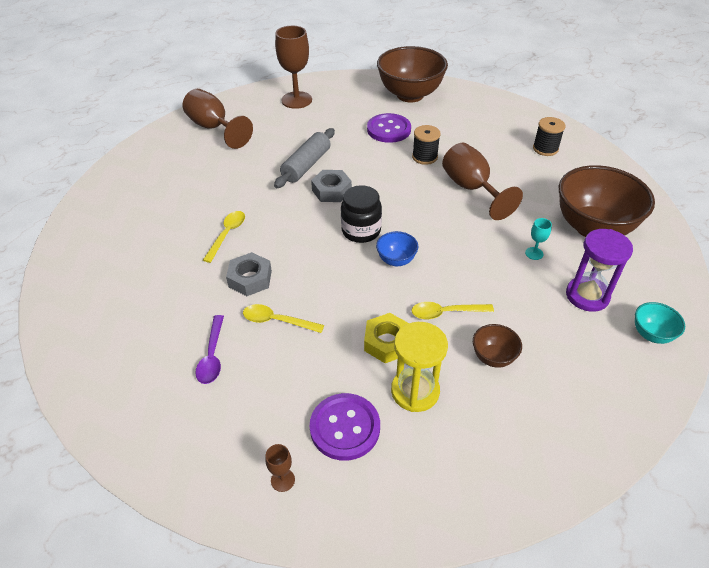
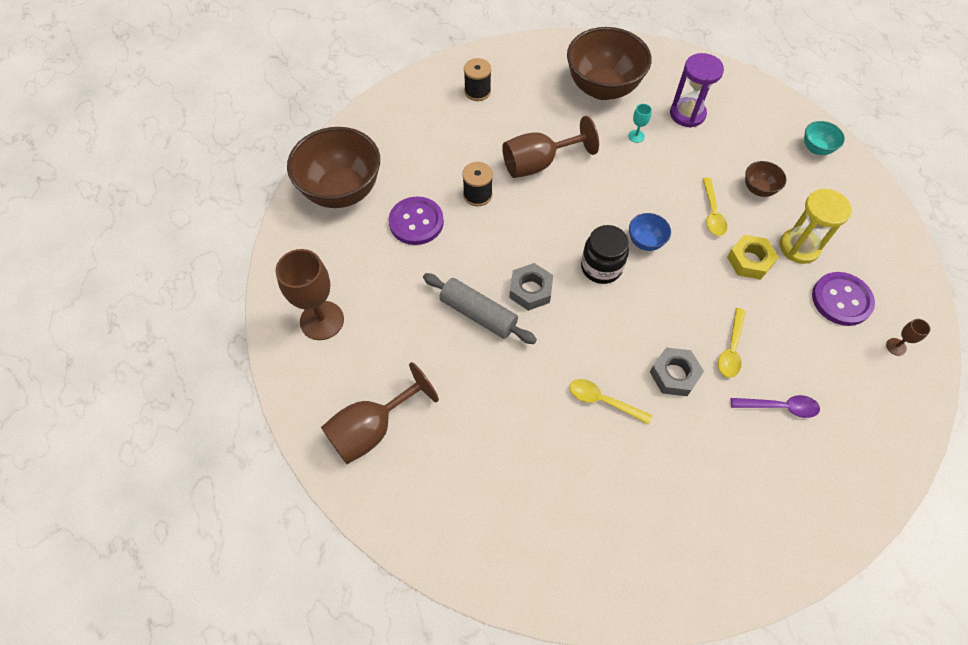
camera: 85 degrees left, 15 degrees up
turquoise bowl [635,302,685,344] -> turquoise bowl moved to [804,121,845,155]

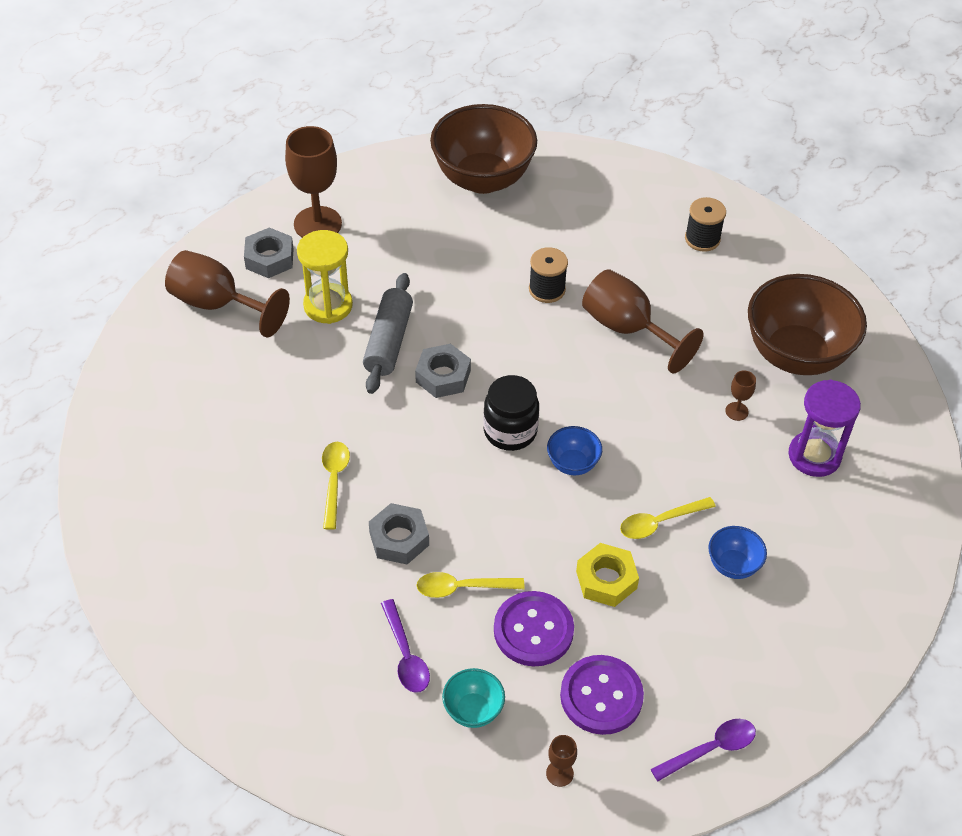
camera: 65 degrees right, 10 degrees down
purple button [389,197,444,245] -> purple button moved to [494,591,574,667]
turquoise goblet [628,104,652,143] -> brown goblet [725,370,756,421]
brown bowl [745,161,786,197] -> blue bowl [708,526,767,579]
yellow hourglass [780,189,852,264] -> yellow hourglass moved to [297,230,353,324]
turquoise bowl [804,121,845,155] -> turquoise bowl moved to [442,668,505,728]
none -> grey nut [244,227,293,278]
none -> purple spoon [651,719,756,781]

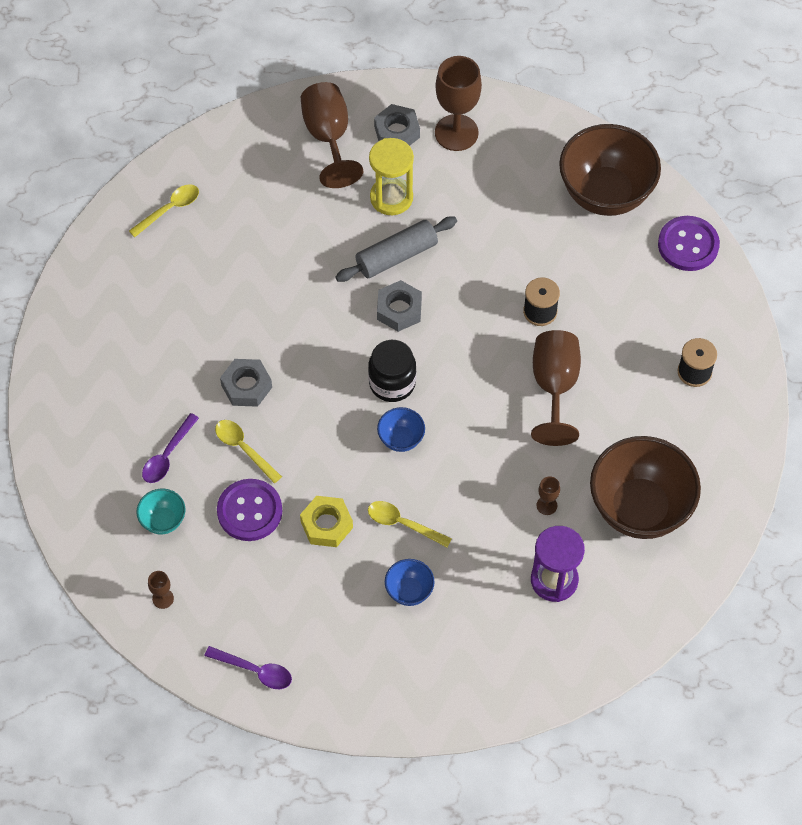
camera: 50 degrees right, 10 degrees up
yellow spoon [322,442,350,530] -> yellow spoon moved to [129,184,199,237]
purple button [560,655,644,735] -> purple button moved to [658,216,720,271]

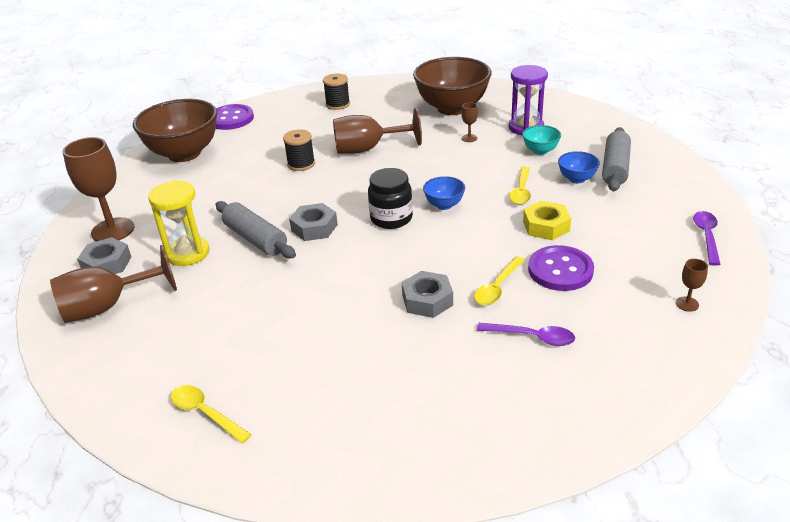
camera: 100 degrees left, 25 degrees down
turquoise bowl [136,489,186,534] -> turquoise bowl moved to [522,125,561,155]
none -> grey rolling pin [602,127,631,192]

